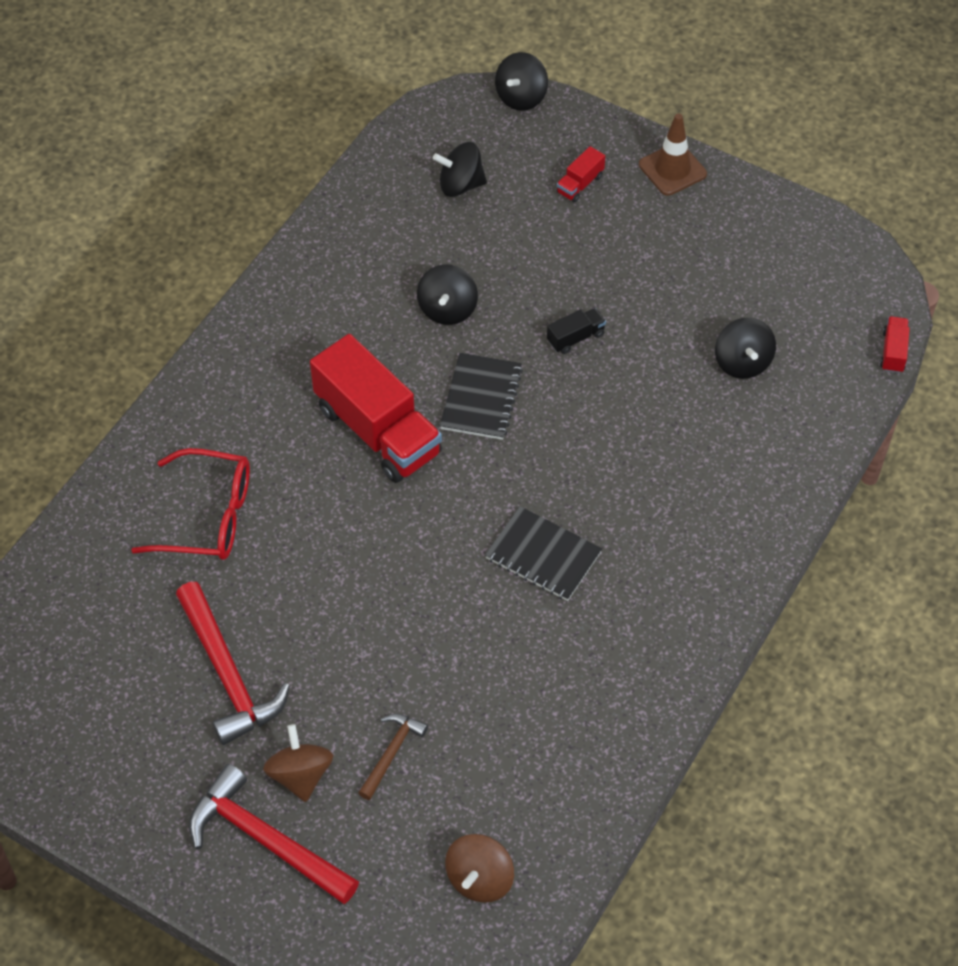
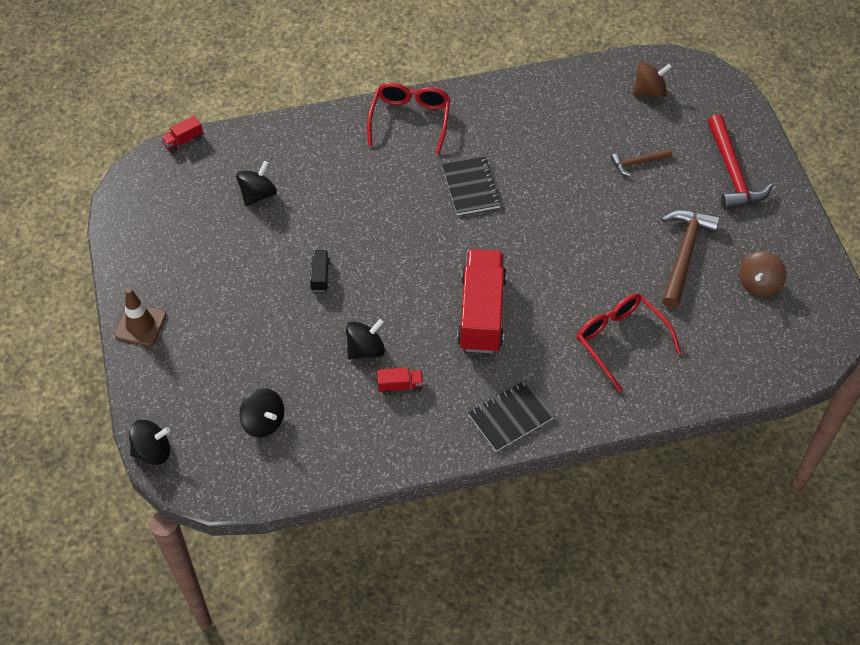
camera: 135 degrees left, 0 degrees up
red hammer [176,582,290,745] -> brown hammer [662,210,720,308]
brown spinning top [263,724,333,802] -> brown spinning top moved to [739,251,786,297]
black notebook [440,353,523,440] -> black notebook moved to [468,379,555,452]
black truck [547,308,606,354] -> black truck turned 75 degrees clockwise [310,250,330,291]
red truck [556,146,605,203] -> red truck moved to [377,367,423,395]
none -> red glasses [367,82,450,154]

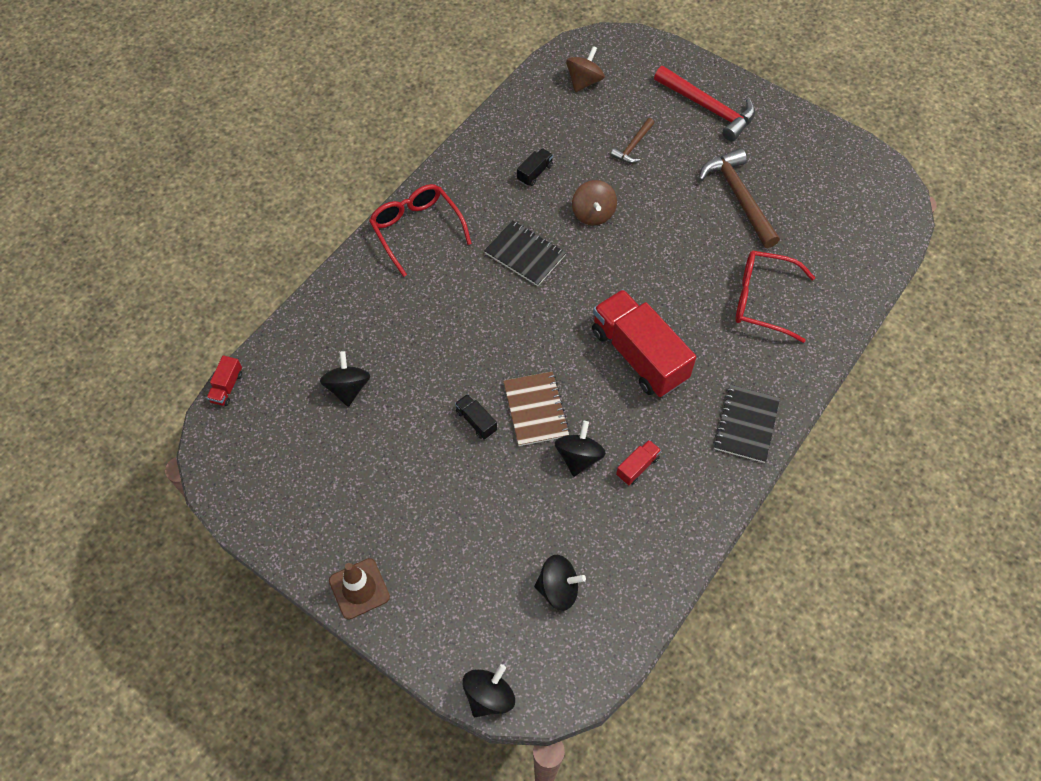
camera: 40 degrees left, 5 degrees up
brown spinning top [739,251,786,297] -> brown spinning top moved to [572,180,617,225]
none -> brown notebook [503,371,570,446]
none -> black truck [517,148,553,186]

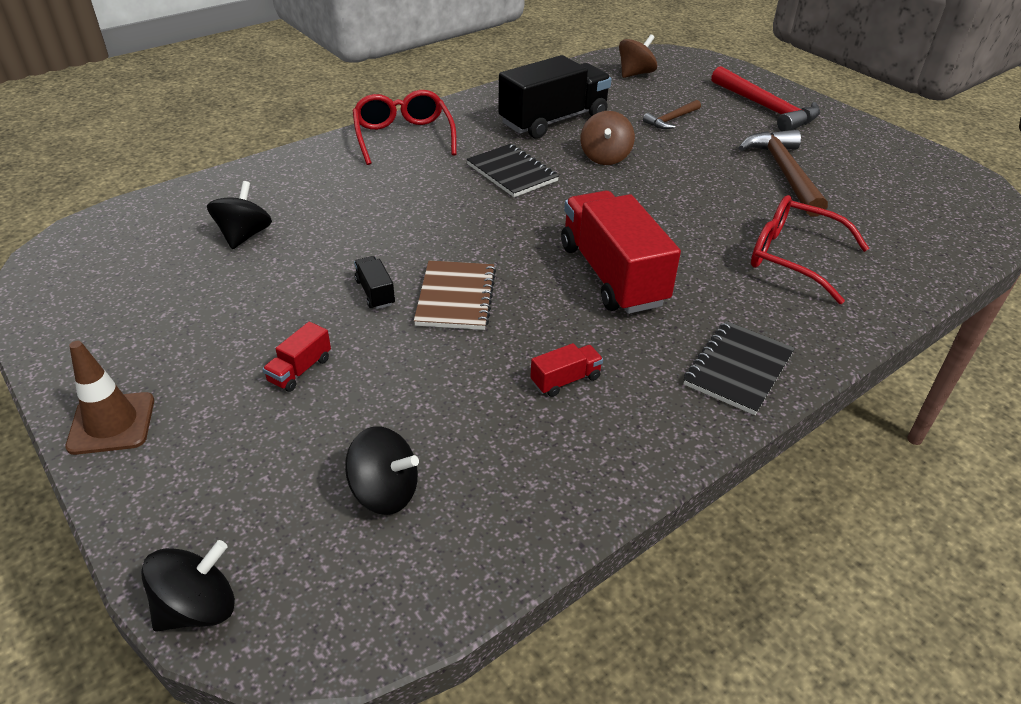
camera: 15 degrees right, 20 degrees down
red truck [207,355,242,406] -> red truck moved to [263,322,331,392]
black truck [517,148,553,186] -> black truck [498,55,611,139], size x2.41
black spinning top [555,421,606,477] -> none

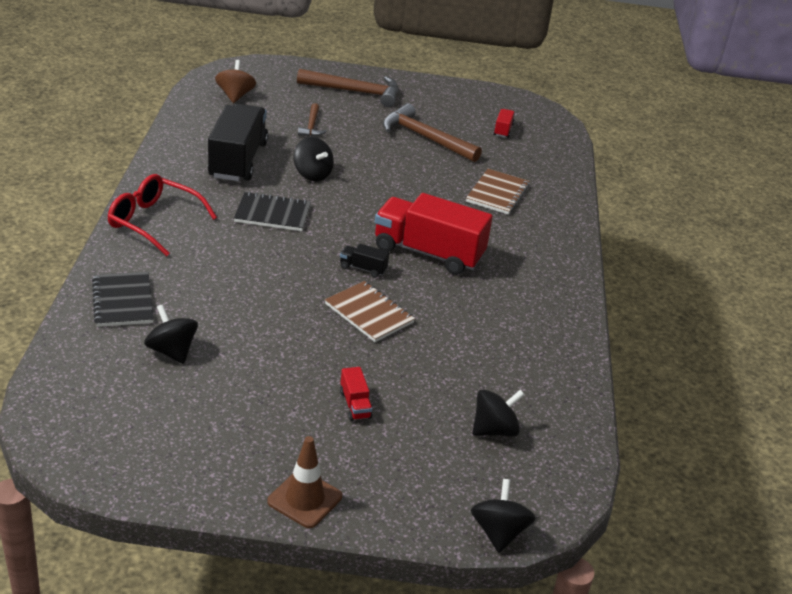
camera: 50 degrees left, 5 degrees down
black truck [354,256,395,309] -> black truck moved to [340,244,389,278]
red truck [530,343,603,397] -> red truck moved to [493,109,515,138]
brown spinning top [581,111,635,165] -> black spinning top [293,137,334,181]
black notebook [684,321,795,415] -> black notebook moved to [92,272,154,327]
red hammer [711,66,820,131] -> brown hammer [297,69,398,107]
red glasses [751,195,869,304] -> brown notebook [466,169,530,215]

